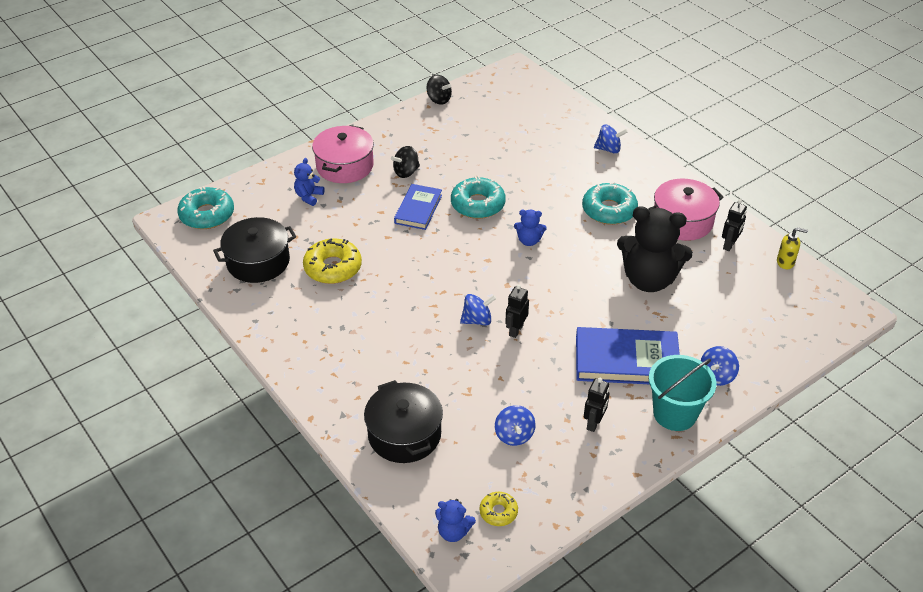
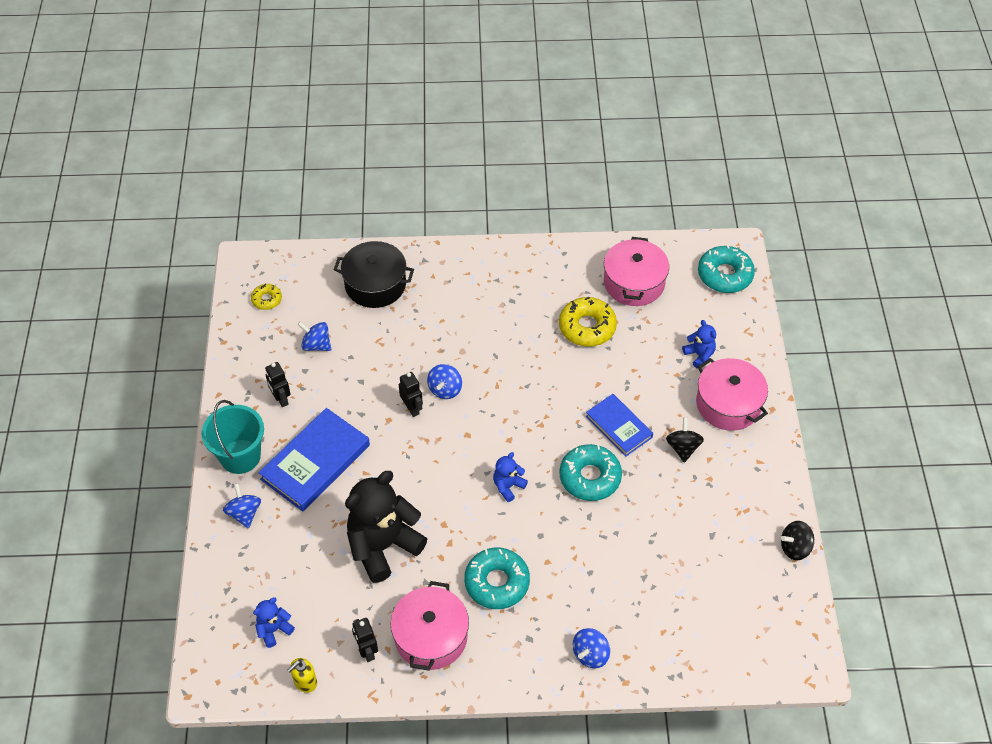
camera: 125 degrees right, 10 degrees up
black pot [213,217,296,283] -> pink pot [604,237,669,306]
blue teddy bear [435,499,476,542] -> blue teddy bear moved to [253,597,295,648]

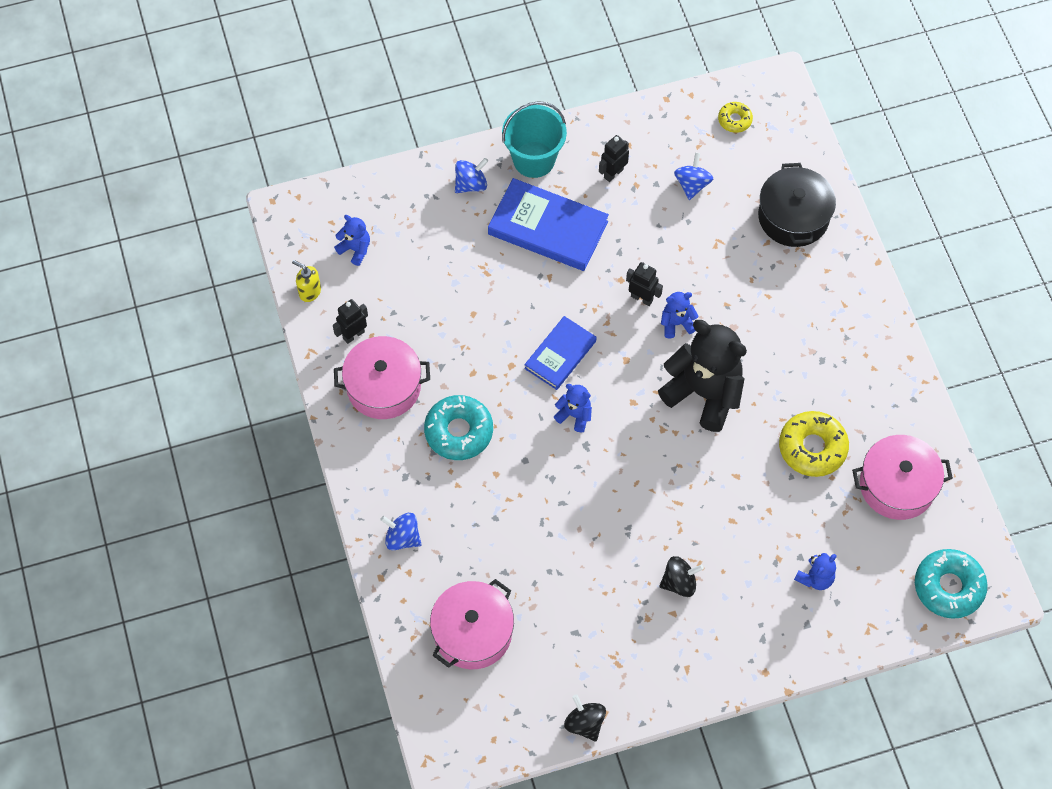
camera: 75 degrees right, 10 degrees up
black teddy bear [345,471,427,583] -> black teddy bear moved to [658,320,747,432]
black robot [399,372,423,417] -> black robot turned 105 degrees counterclockwise [626,262,663,306]
blue spinning top [427,364,462,399] -> blue teddy bear [661,292,699,338]
turquoise donut [559,444,622,501] -> none
blue book [586,394,653,457] -> blue book moved to [524,316,597,390]
pink pot [696,358,768,431] -> pink pot moved to [430,579,514,669]

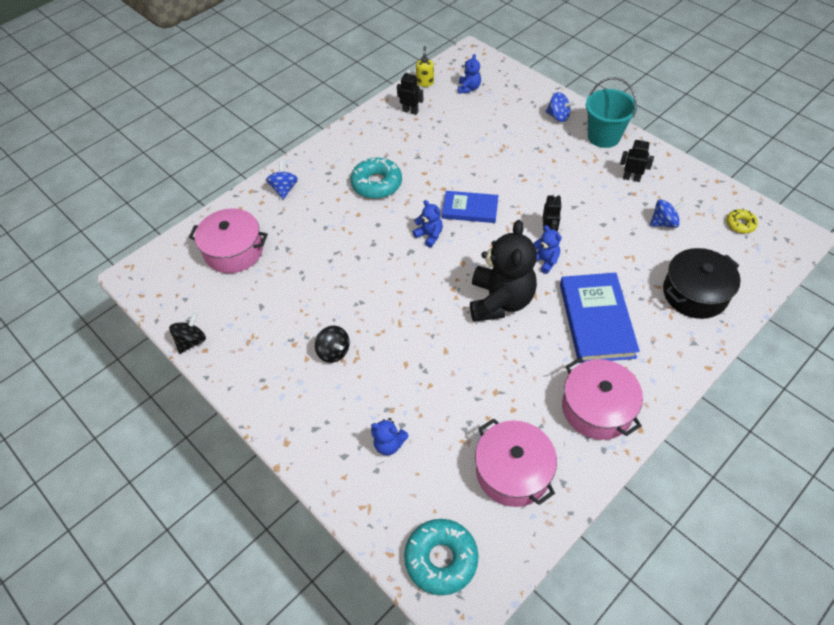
camera: 65 degrees right, 10 degrees down
pink pot [334,336,430,419] -> pink pot moved to [562,358,643,440]
blue book [488,178,609,271] -> blue book moved to [560,273,640,363]
blue teddy bear [554,384,592,432] -> blue teddy bear turned 45 degrees counterclockwise [413,200,443,247]
yellow donut [779,411,849,477] -> none

